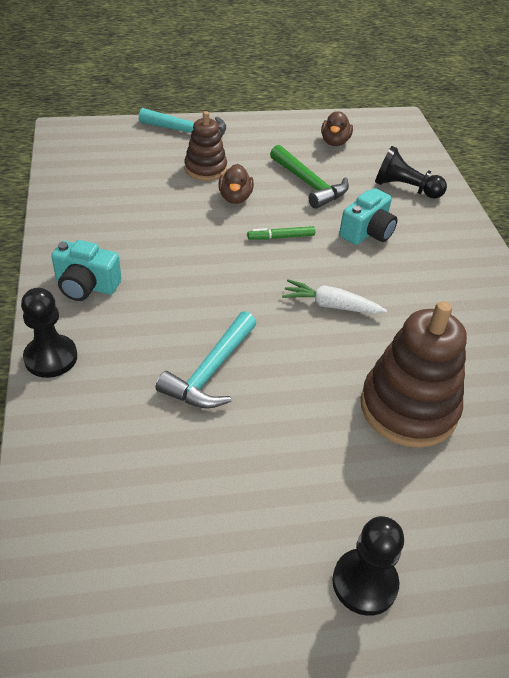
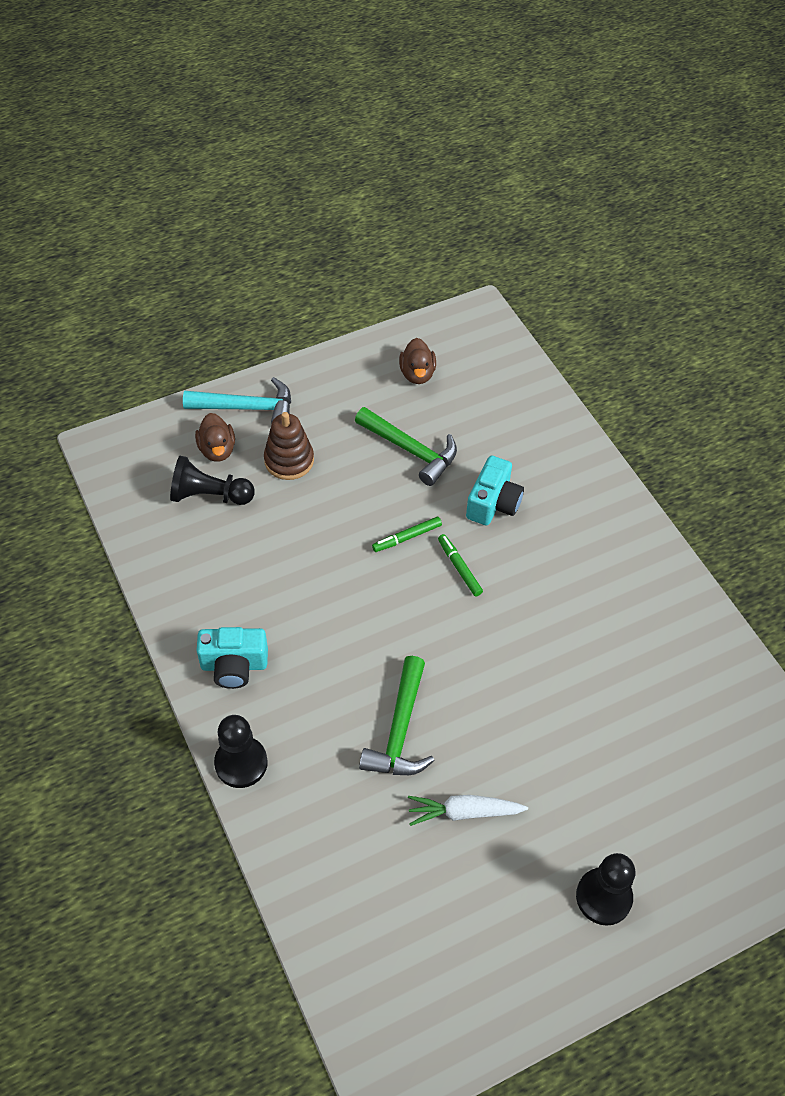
camera: 15 degrees left, 10 degrees up
turquoise hammer [156,311,257,409] -> green hammer [359,656,435,775]
brown duck [218,164,254,204] -> brown duck moved to [195,413,235,462]
white carrot [282,279,387,314] -> white carrot moved to [408,795,528,826]
brown stacking toy [361,301,467,448] -> none
black pawn [375,146,447,199] -> black pawn moved to [170,456,255,505]
none -> green marker [438,534,483,596]

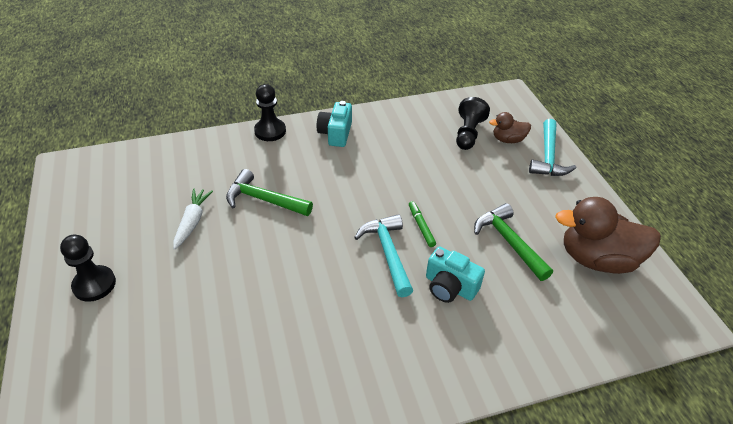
camera: 100 degrees right, 10 degrees down
brown stacking toy [264,412,314,480] -> none
green hammer [355,407,457,486] -> green hammer turned 105 degrees clockwise [474,203,553,281]
brown duck [399,338,436,384] -> brown duck [555,197,661,274], size x1.94
green marker [438,534,483,596] -> turquoise hammer [354,214,413,297]

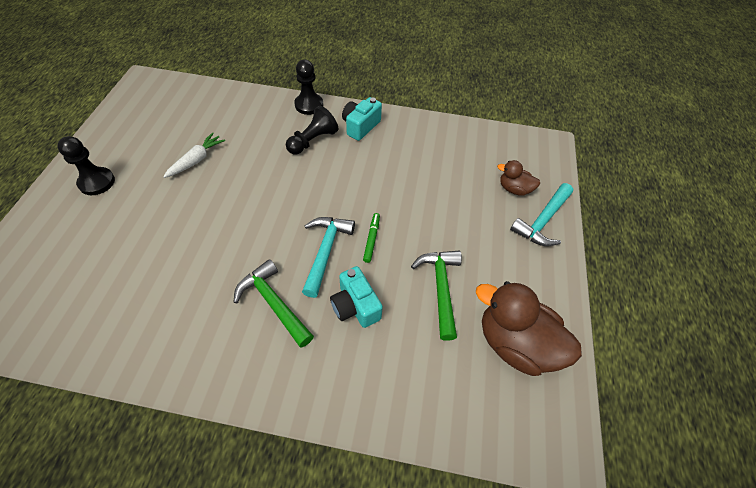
camera: 25 degrees right, 10 degrees up
green hammer [226,169,313,216] -> green hammer moved to [234,259,314,348]
black pawn [456,97,490,150] -> black pawn moved to [286,106,338,154]

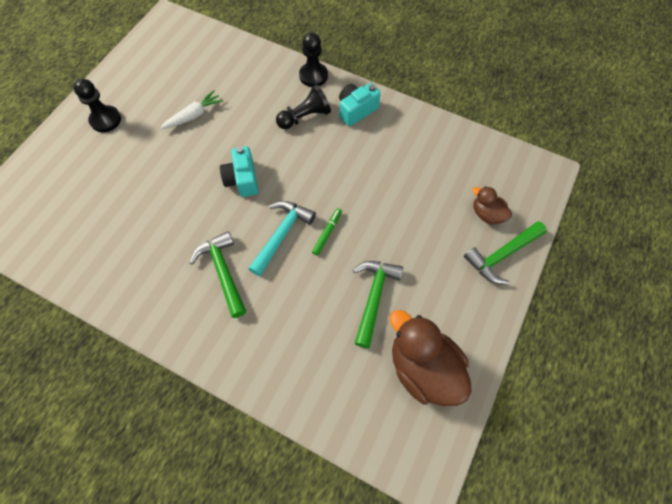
camera: 20 degrees right, 10 degrees up
turquoise camera [330,266,383,328] -> turquoise camera moved to [220,146,258,197]
turquoise hammer [510,183,573,246] -> green hammer [464,221,547,284]

